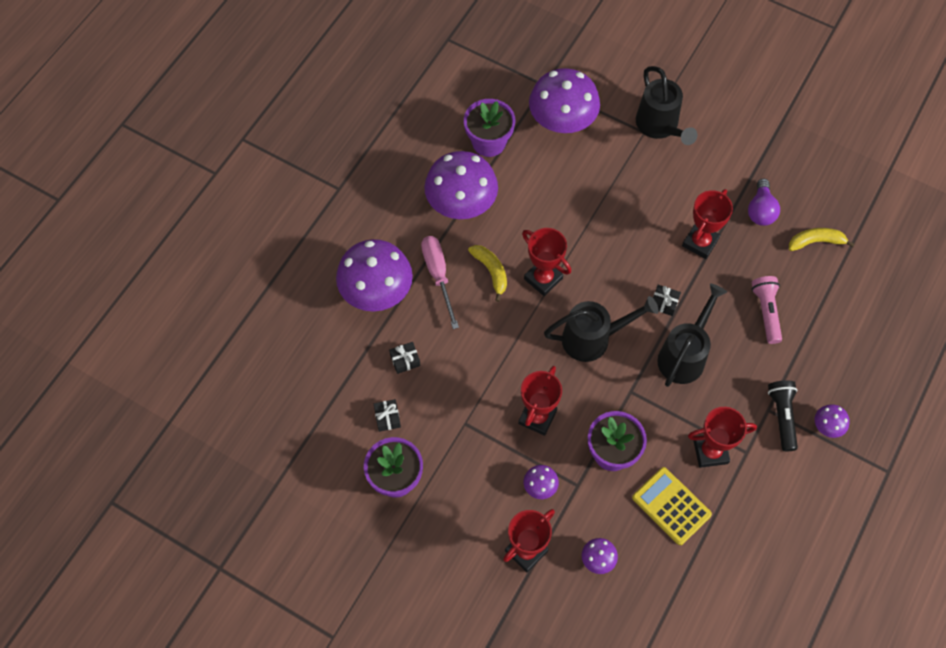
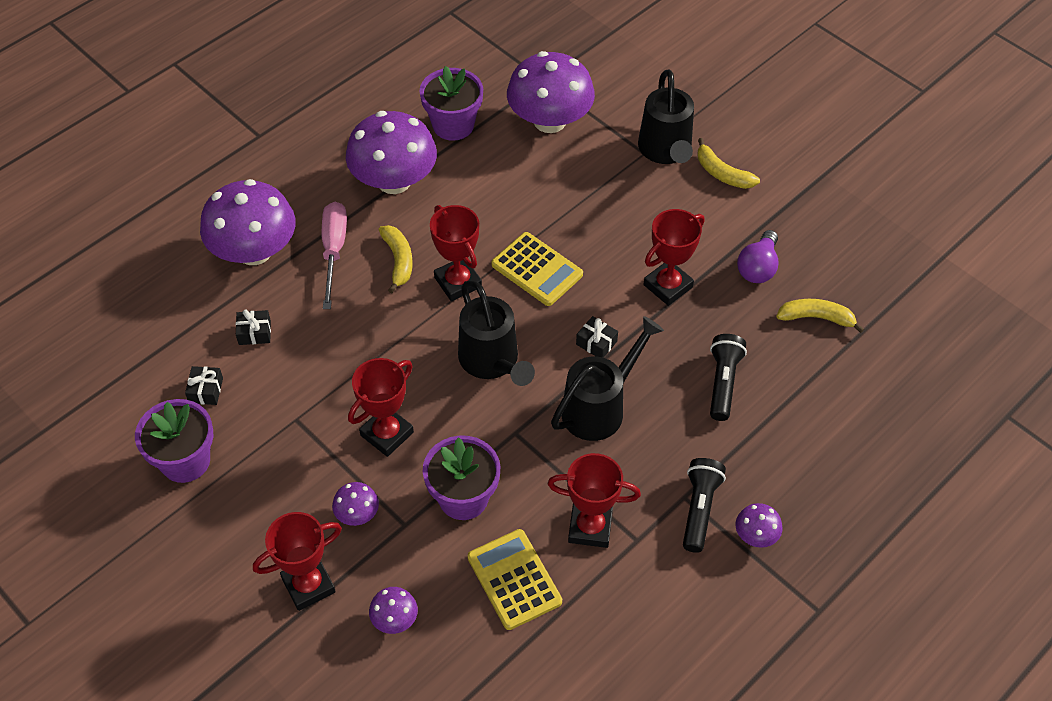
camera: 15 degrees right, 10 degrees down
black watering can [544,296,659,362] -> black watering can turned 60 degrees clockwise [458,280,535,386]
pink flashlight [751,276,782,344] -> black flashlight [710,334,747,421]
none -> yellow calculator [491,232,583,306]
none -> yellow banana [697,138,760,189]

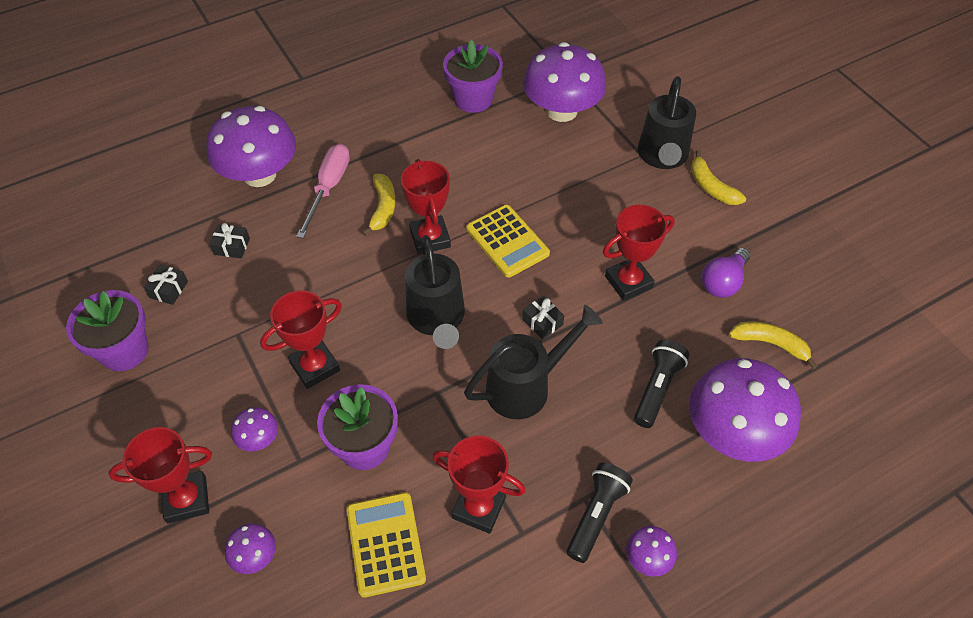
camera: 15 degrees right, 0 degrees up
purple mushroom [346,111,437,194] -> purple mushroom moved to [689,358,801,462]

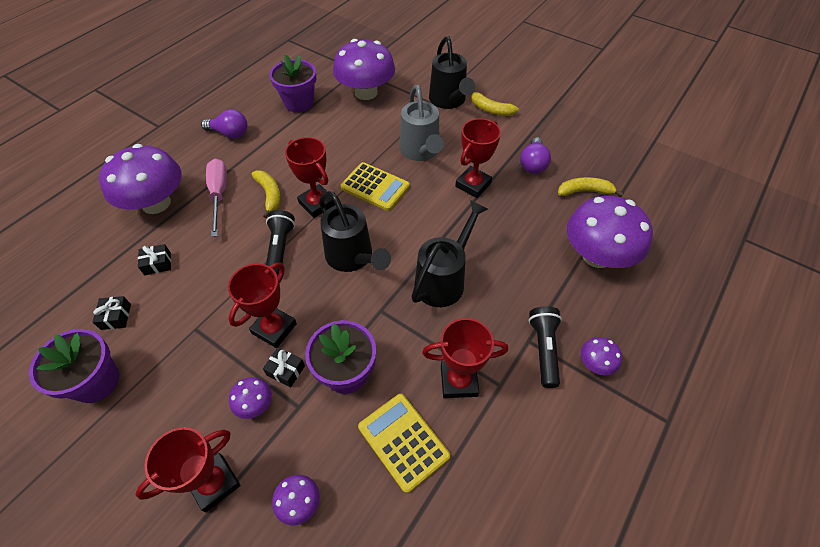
camera: 25 degrees left, 0 degrees up
black gift [522,295,564,340] -> black gift moved to [263,347,305,388]
black flashlight [634,340,690,428] -> black flashlight moved to [266,210,295,277]
none -> purple light bulb [201,109,247,139]
none -> grey watering can [399,85,444,161]

